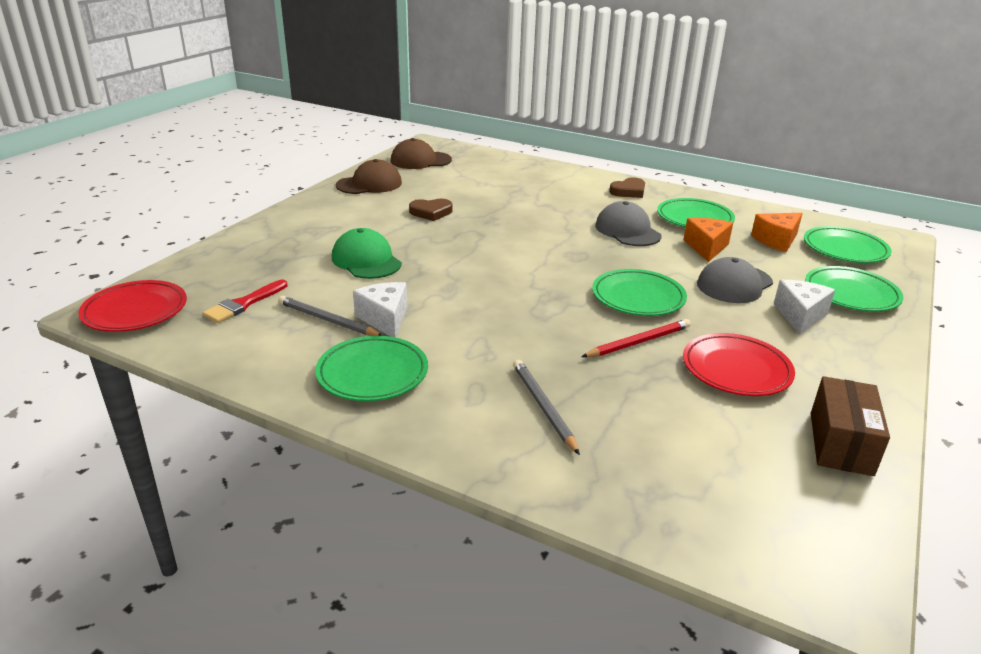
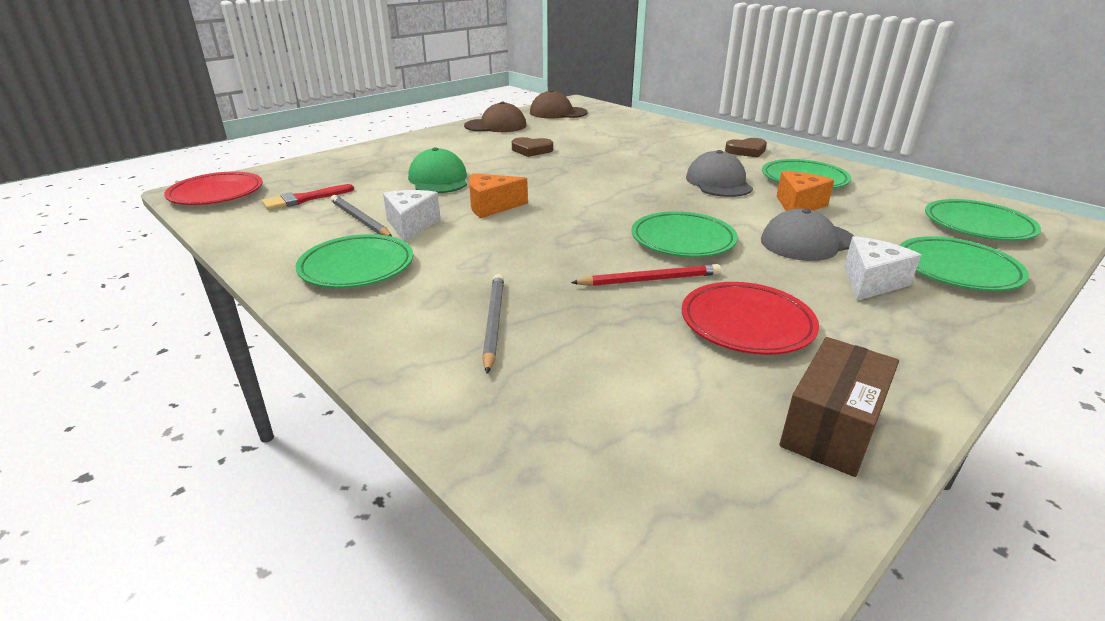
camera: 20 degrees right, 0 degrees up
orange cheese [751,213,803,252] -> orange cheese moved to [469,173,528,218]

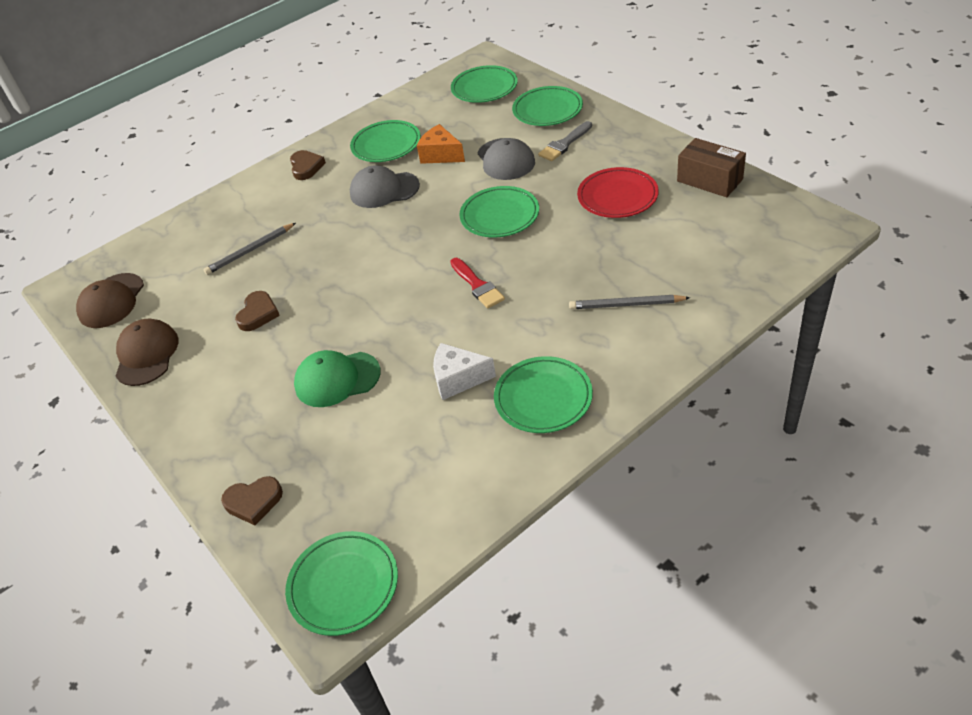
camera: 80 degrees left, 15 degrees up
red plate [164,172,263,205] -> green plate [285,531,398,636]
red brush [262,184,354,210] -> red brush moved to [450,258,505,308]
grey pencil [330,195,392,236] -> grey pencil moved to [203,223,296,275]
orange cheese [469,173,528,218] -> none
red pencil [571,264,721,286] -> none
white cheese [844,236,921,301] -> grey brush [538,121,592,161]
none -> brown heart [221,476,283,525]

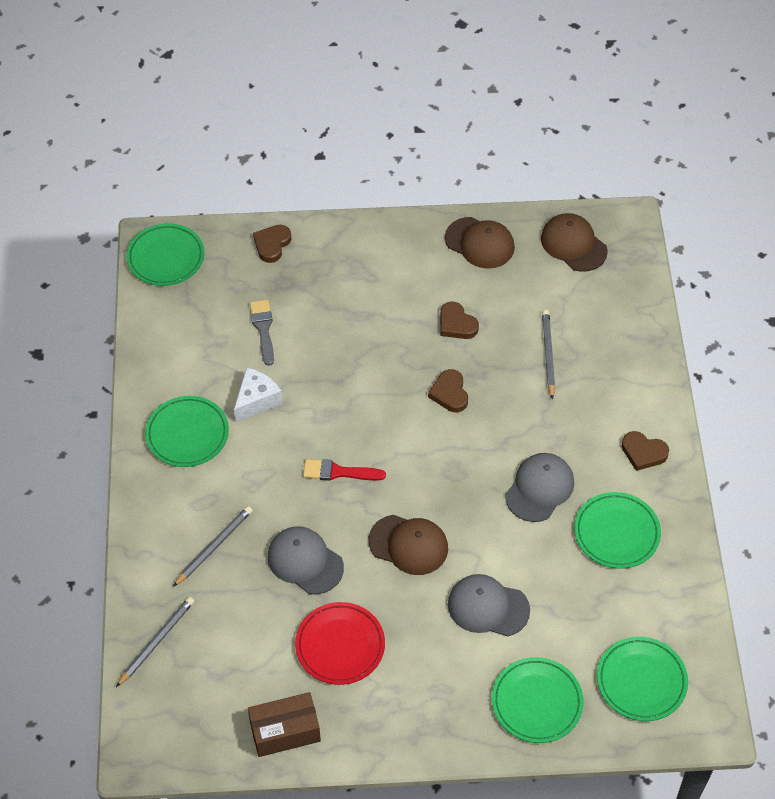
camera: 120 degrees right, 10 degrees up
green cap [294,350,380,407] -> none
orange cheese [417,124,465,164] -> none
green plate [460,186,539,238] -> brown cap [369,515,448,575]
grey brush [538,121,592,161] -> grey brush moved to [250,300,274,366]
none -> grey pencil [116,597,194,687]
none -> grey cap [267,526,344,594]
none -> brown heart [428,369,468,412]

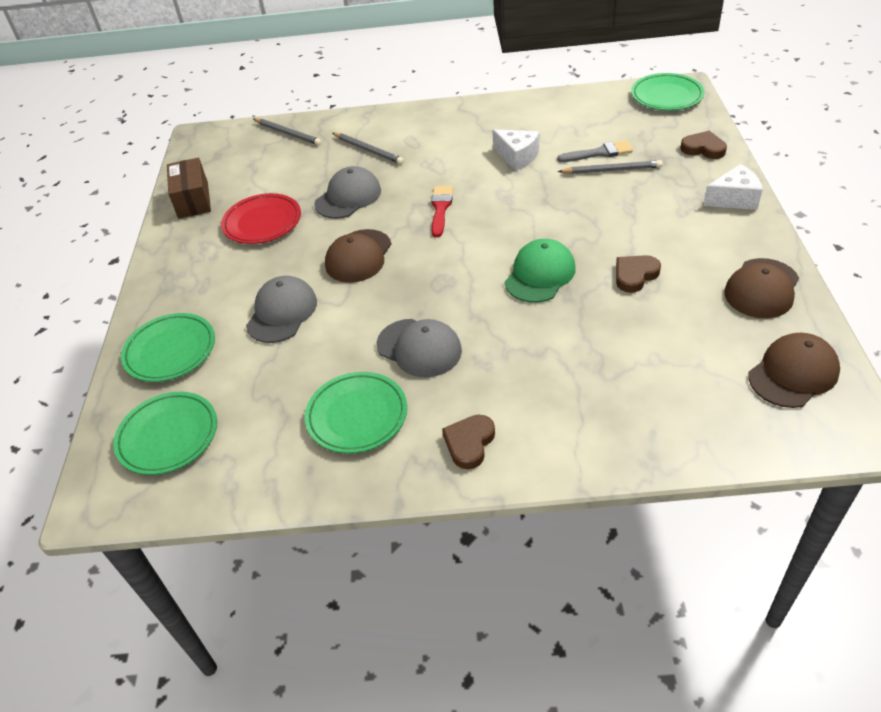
camera: 95 degrees right, 10 degrees down
green plate [145,396,229,467] -> none
brown heart [428,369,468,412] -> green cap [505,239,575,303]
grey pencil [542,310,555,400] -> grey pencil moved to [558,160,663,174]
none -> white cheese [703,164,763,210]

